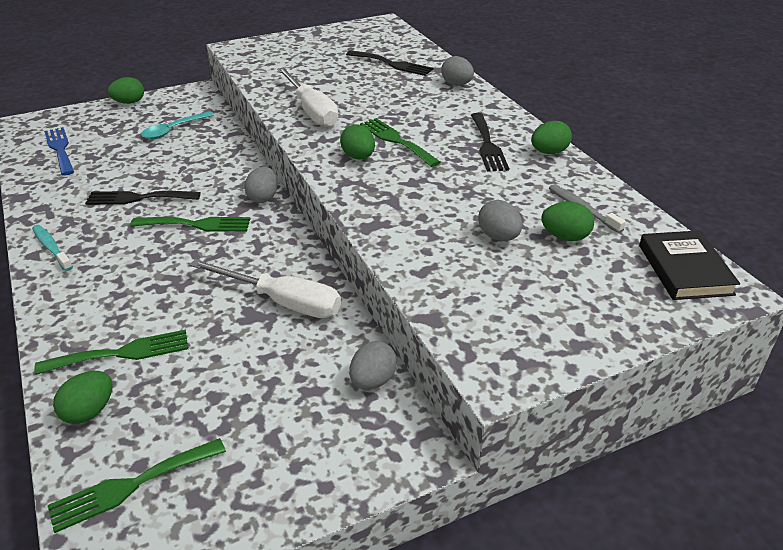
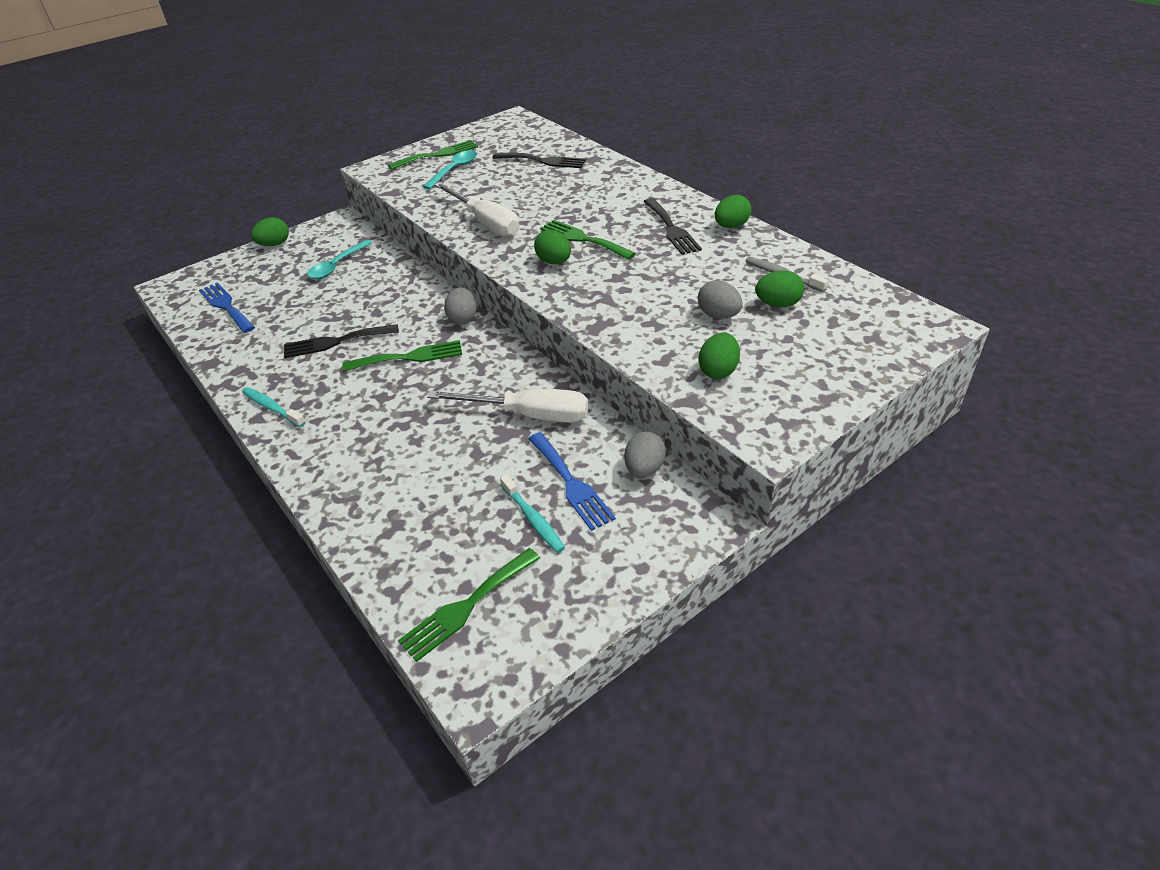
camera: 10 degrees left, 5 degrees up
green fork [34,330,188,375] -> green fork moved to [388,140,478,170]
green egg [53,371,113,424] -> green egg moved to [698,333,740,379]
grey egg [441,56,474,86] -> none
black book [639,230,740,300] -> none
none -> turquoise spoon [422,150,477,189]
none -> turquoise toothbrush [500,474,565,553]
none -> blue fork [528,432,616,531]

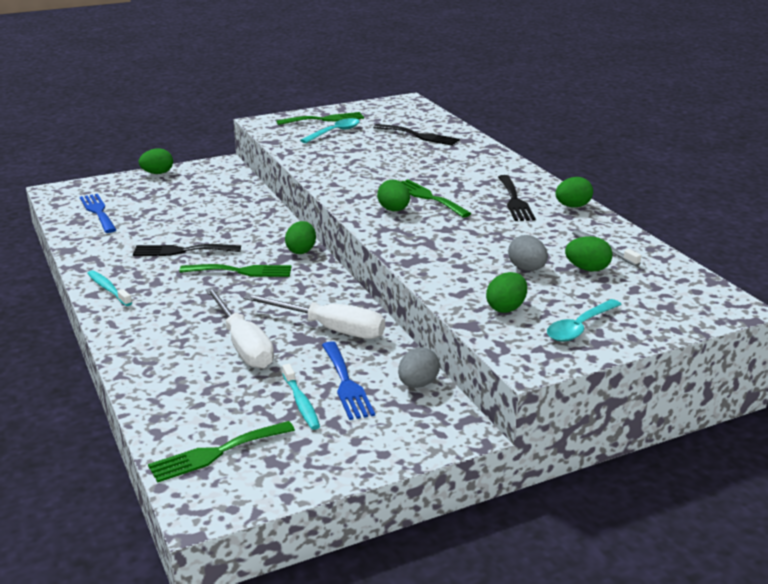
camera: 10 degrees right, 15 degrees down
turquoise spoon [307,240,373,279] -> turquoise spoon moved to [547,299,622,342]
white screwdriver [434,182,519,237] -> white screwdriver moved to [205,287,274,369]
grey egg [444,287,477,325] -> green egg [285,221,316,254]

